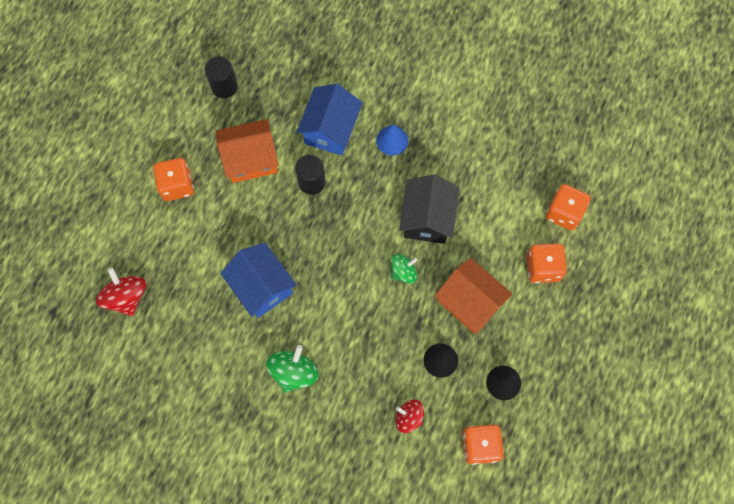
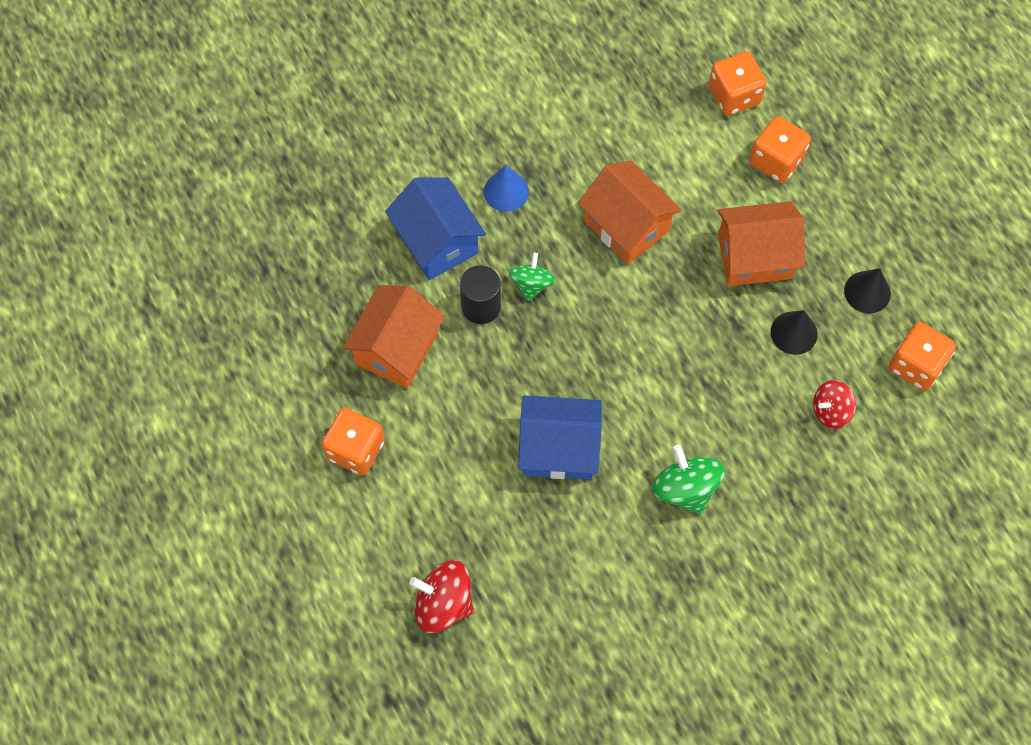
camera: 50 degrees left, 5 degrees down
black cylinder [205,57,238,98] -> none
green spinning top [391,254,418,284] -> green spinning top moved to [509,253,555,301]
black house [399,175,459,244] -> orange house [578,161,682,264]

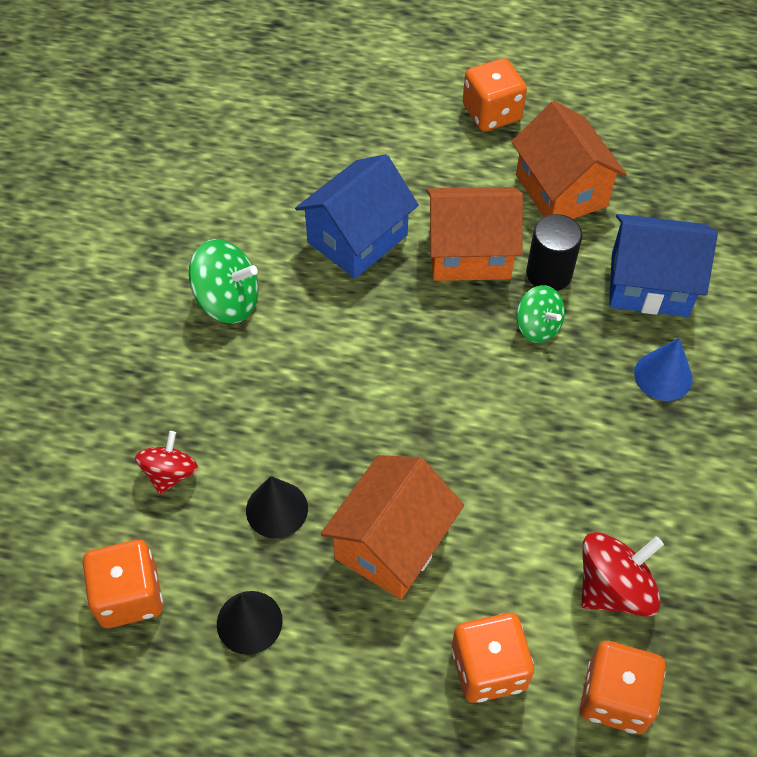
camera: 130 degrees right, 10 degrees down
red spinning top [409,560,474,633] -> red spinning top moved to [581,532,664,617]
orange house [578,161,682,264] -> orange house moved to [426,187,523,281]

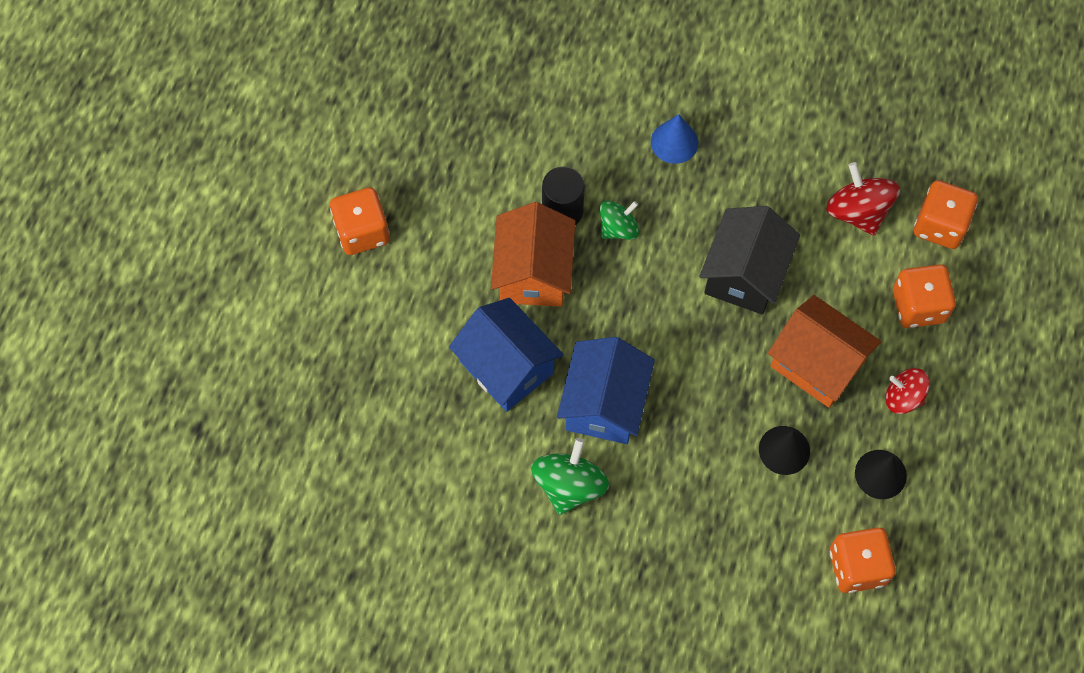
camera: 85 degrees left, 10 degrees up
red spinning top [135,431,198,495] -> red spinning top moved to [885,368,930,414]
orange house [511,101,627,219] -> none
blue house [609,214,718,317] -> blue house moved to [557,337,655,444]
none -> black house [699,206,800,314]

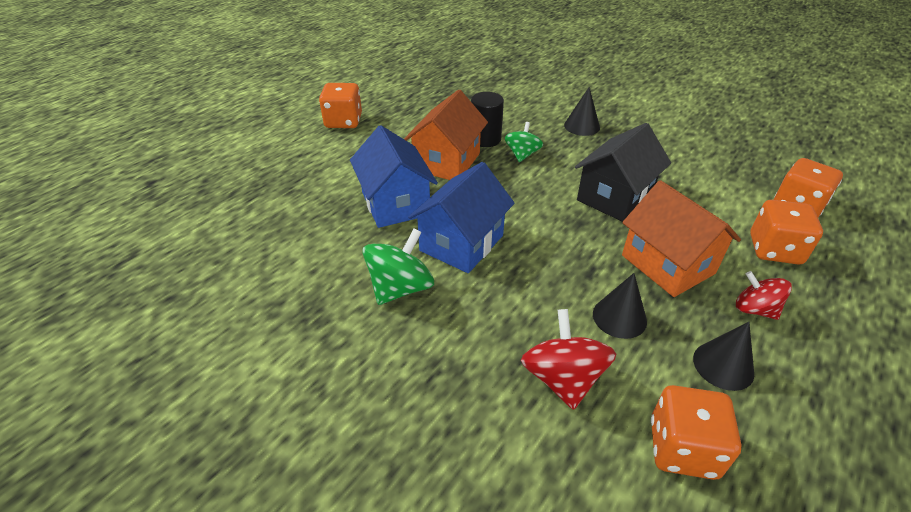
camera: 20 degrees right, 25 degrees down
green spinning top [600,201,639,240] -> green spinning top turned 60 degrees counterclockwise [505,122,543,162]
blue cone [651,114,698,164] -> black cone [564,87,600,136]
red spinning top [826,162,900,235] -> red spinning top moved to [521,309,616,410]

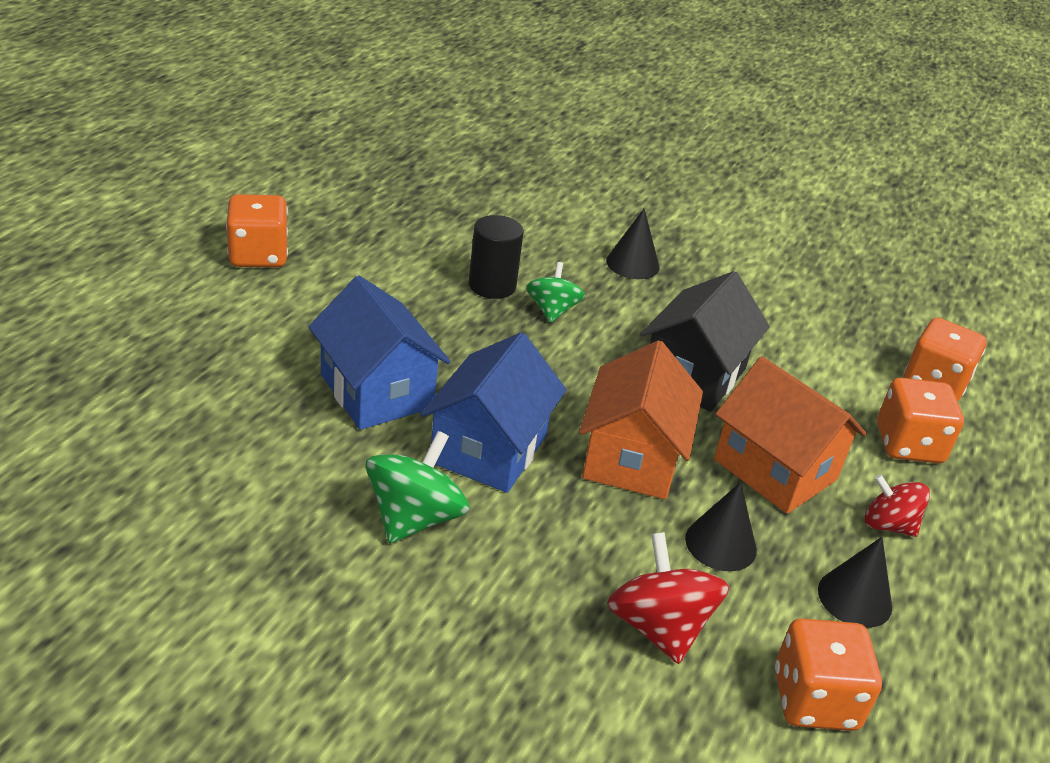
camera: 15 degrees left, 5 degrees down
orange house [404,90,488,180] -> orange house moved to [579,340,703,499]

